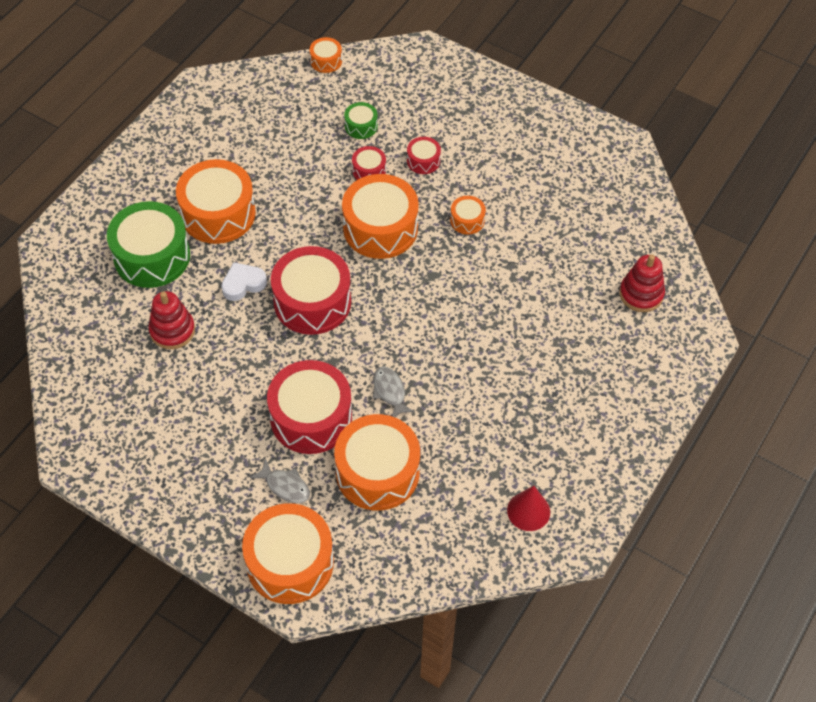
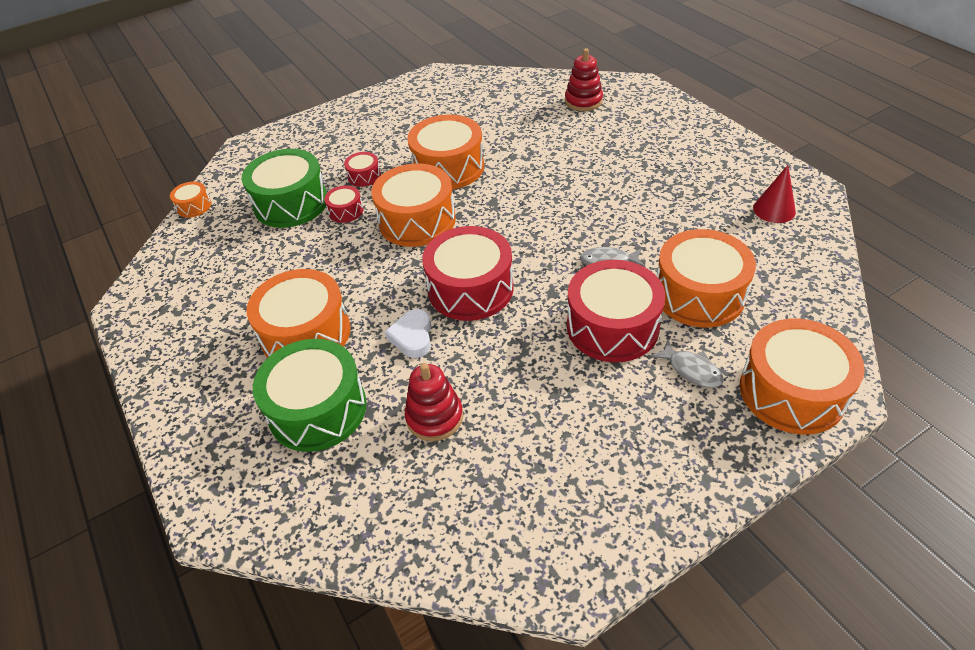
camera: 60 degrees left, 10 degrees down
grey fish [250,459,310,503] -> grey fish turned 75 degrees clockwise [650,339,724,388]
green drum [344,102,378,139] -> green drum [242,149,327,228], size x2.16
orange drum [450,196,486,234] -> orange drum [407,115,484,189], size x2.16

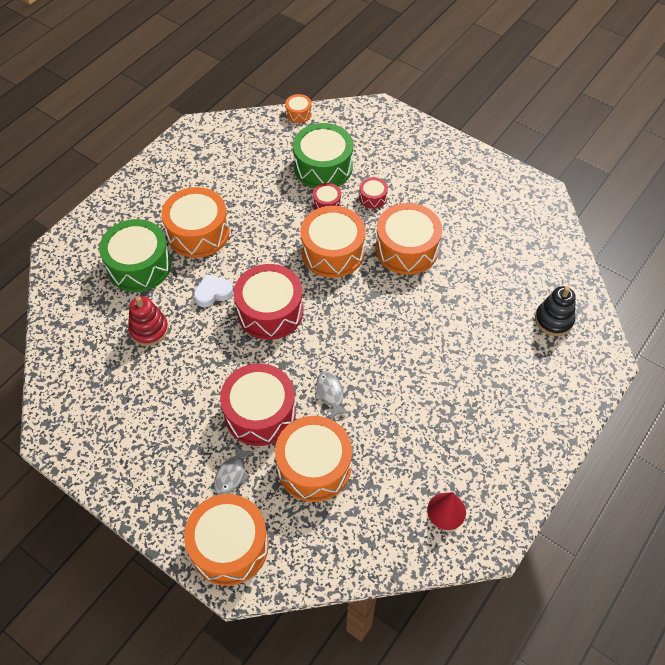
camera: 65 degrees right, 10 degrees up
red stacking toy [565,48,603,111] -> black stacking toy [535,286,576,336]

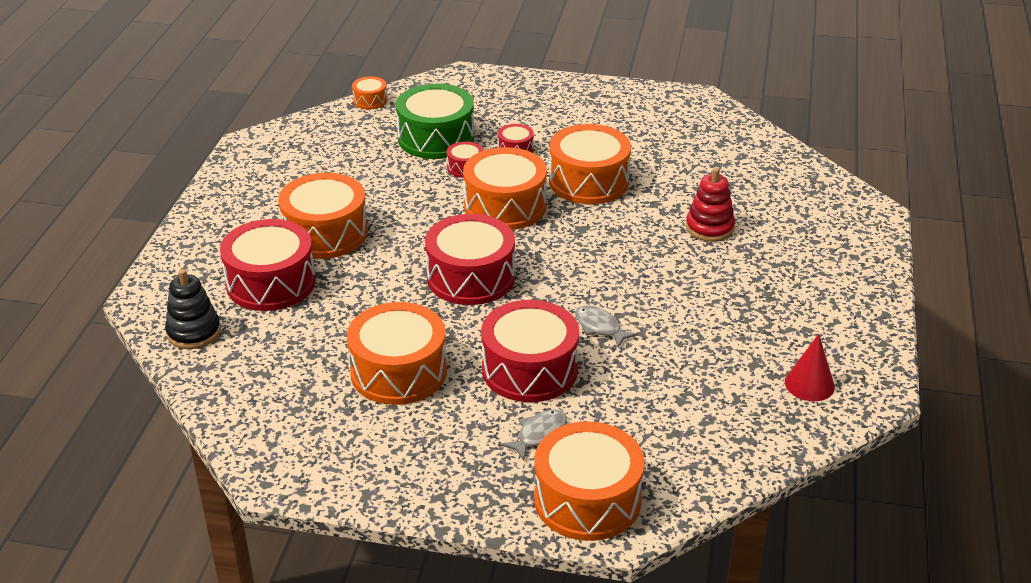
camera: 25 degrees left, 20 degrees down
green drum [99,219,172,292] -> red drum [220,219,316,311]
red stacking toy [128,296,169,346] -> red stacking toy moved to [686,168,735,242]
white heart [194,274,233,307] -> none
grey fish [214,443,255,495] -> grey fish turned 135 degrees counterclockwise [500,410,567,461]
orange drum [275,416,352,502] -> orange drum moved to [347,302,447,405]
black stacking toy [535,286,576,336] -> black stacking toy moved to [165,269,221,349]

